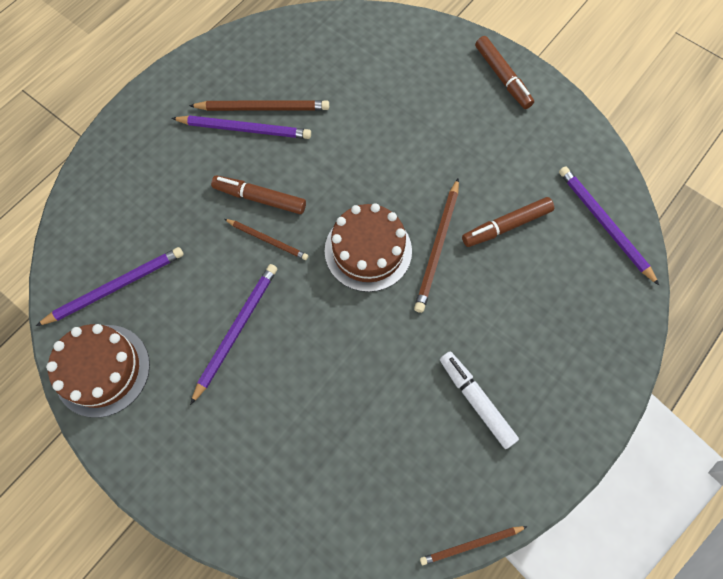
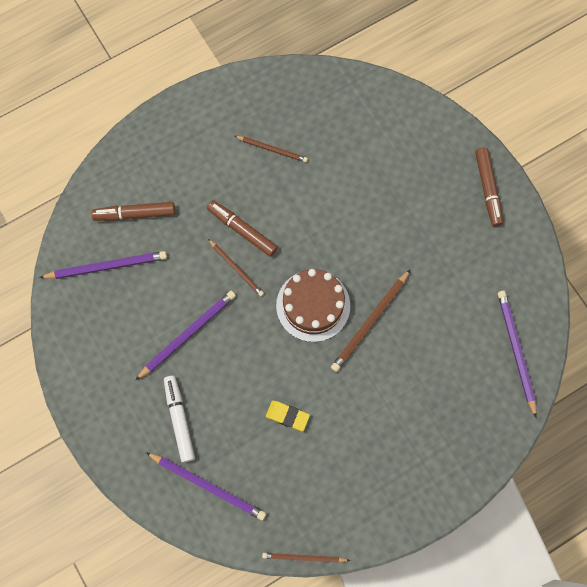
camera: 20 degrees right, 5 degrees up
brown cake [46,324,150,418] -> none
purple pencil [171,115,311,139] -> purple pencil moved to [145,452,266,521]
brown pencil [189,100,329,111] -> brown pencil [235,136,308,163], size x0.63
white marker [440,351,519,449] -> white marker moved to [164,376,195,463]
brown marker [462,197,554,247] -> brown marker moved to [92,202,175,221]
none -> yellow eraser [266,401,310,431]

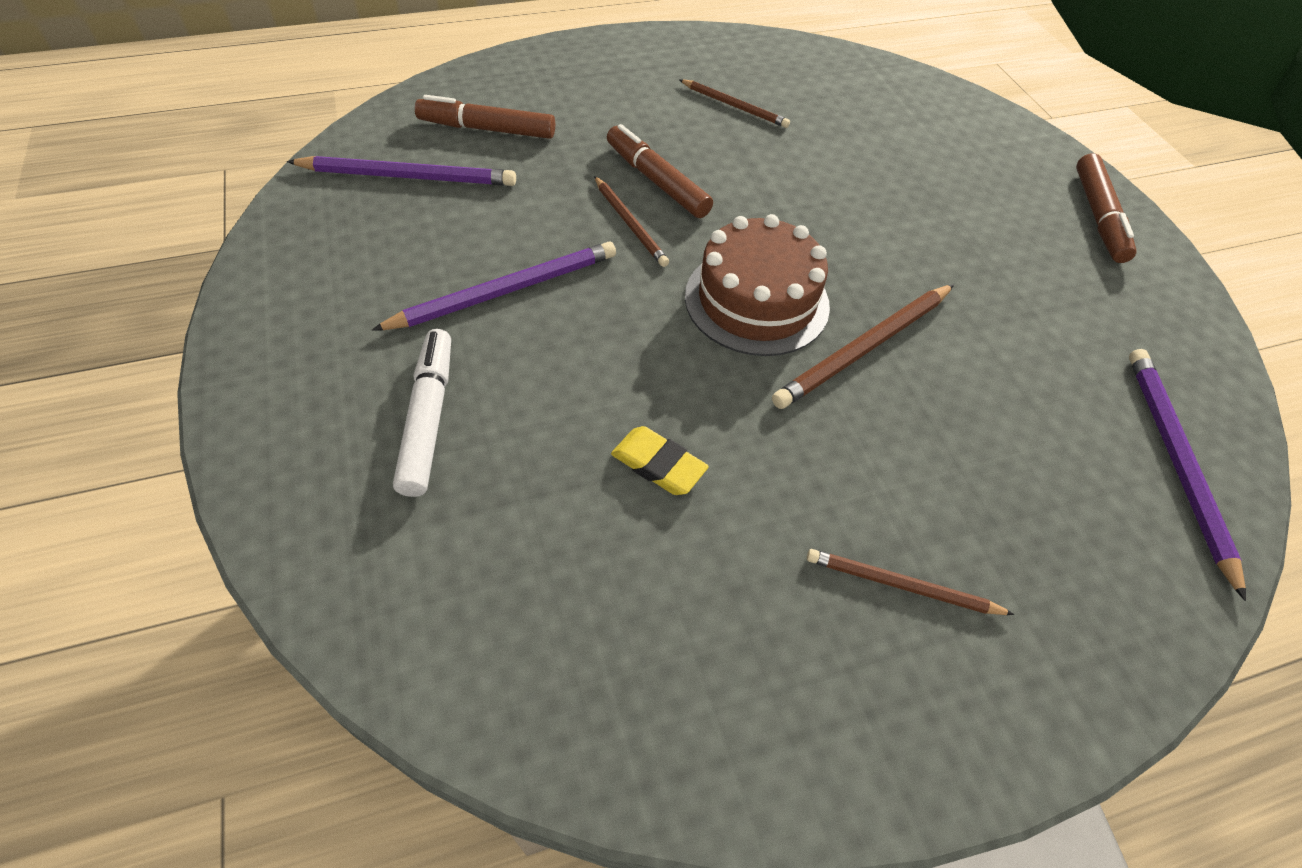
camera: 10 degrees right, 20 degrees down
purple pencil [145,452,266,521] -> none
brown pencil [262,553,350,563] -> brown pencil moved to [807,549,1015,615]

